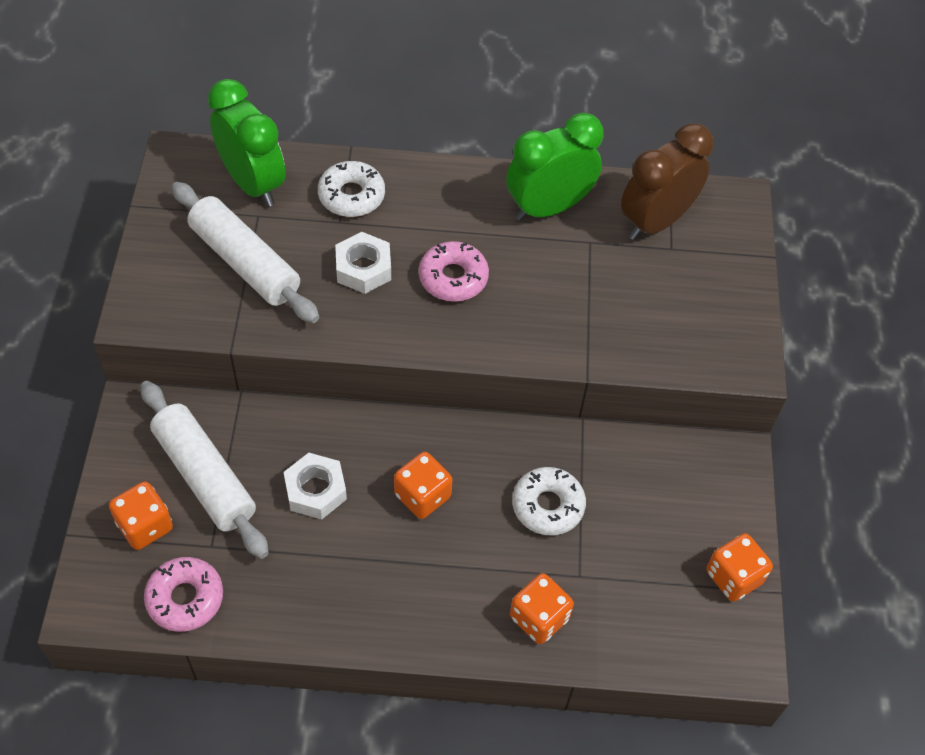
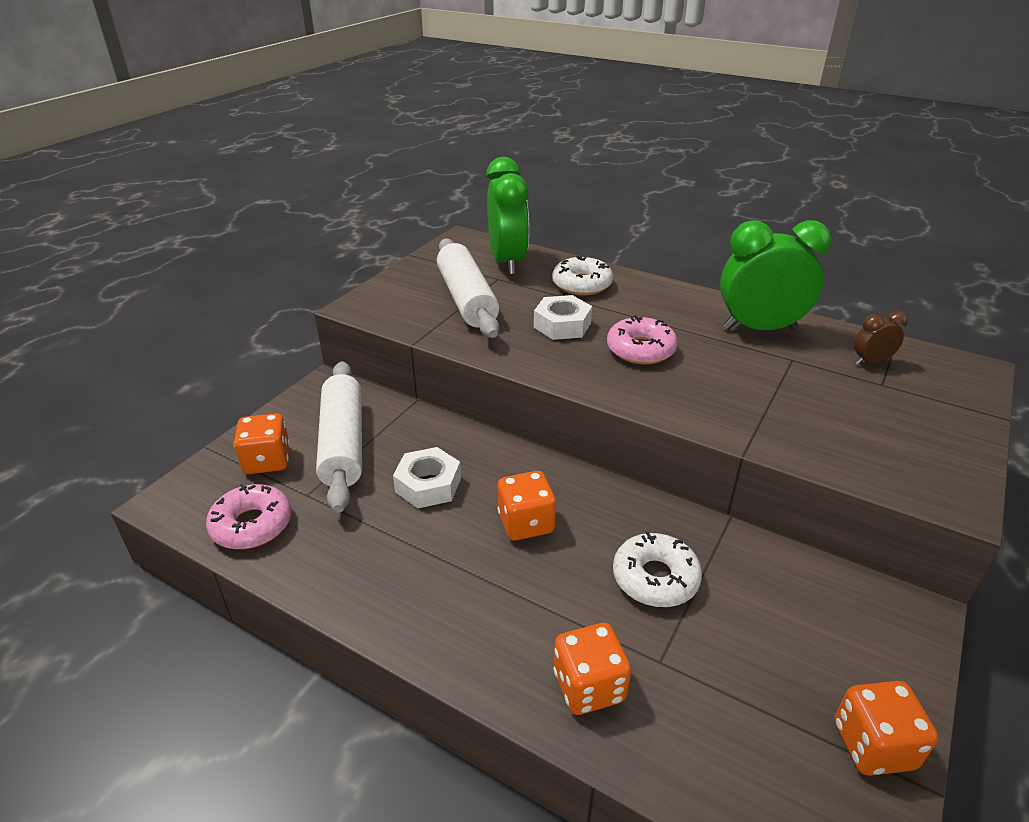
camera: 30 degrees right, 20 degrees down
brown clock [621,123,713,240] -> brown clock [854,311,908,365], size x0.46

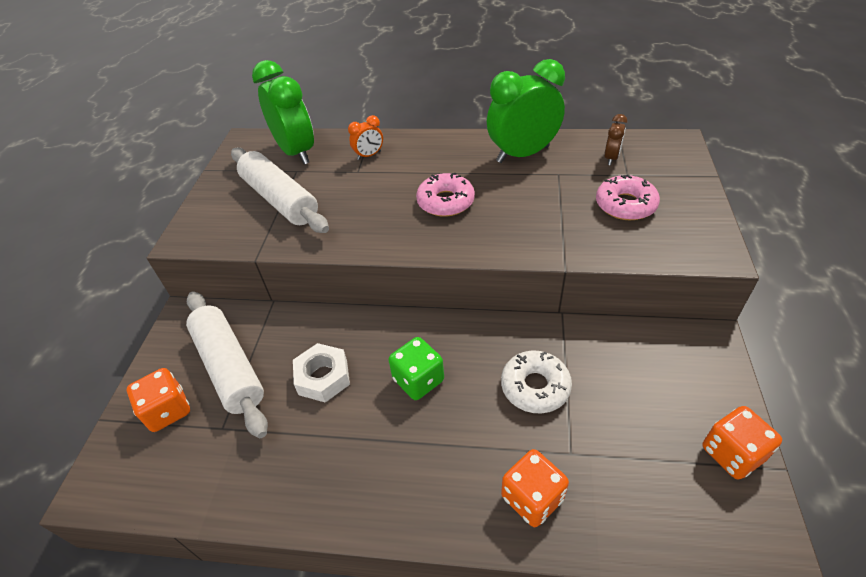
camera: 20 degrees left, 10 degrees up
pink donut [206,483,291,549] -> pink donut moved to [596,175,660,220]
orange dice [497,471,556,541] -> green dice [388,337,444,400]
white nut [534,295,592,340] -> none
white donut [552,256,613,295] -> orange clock [348,115,383,160]
brown clock [854,311,908,365] -> brown clock turned 150 degrees clockwise [604,114,627,165]

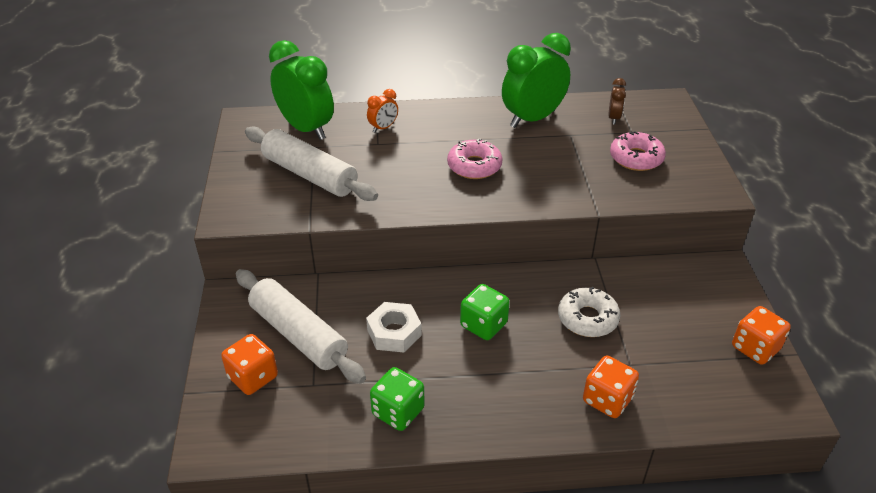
camera: 15 degrees left, 5 degrees down
none -> green dice [370,367,425,431]

